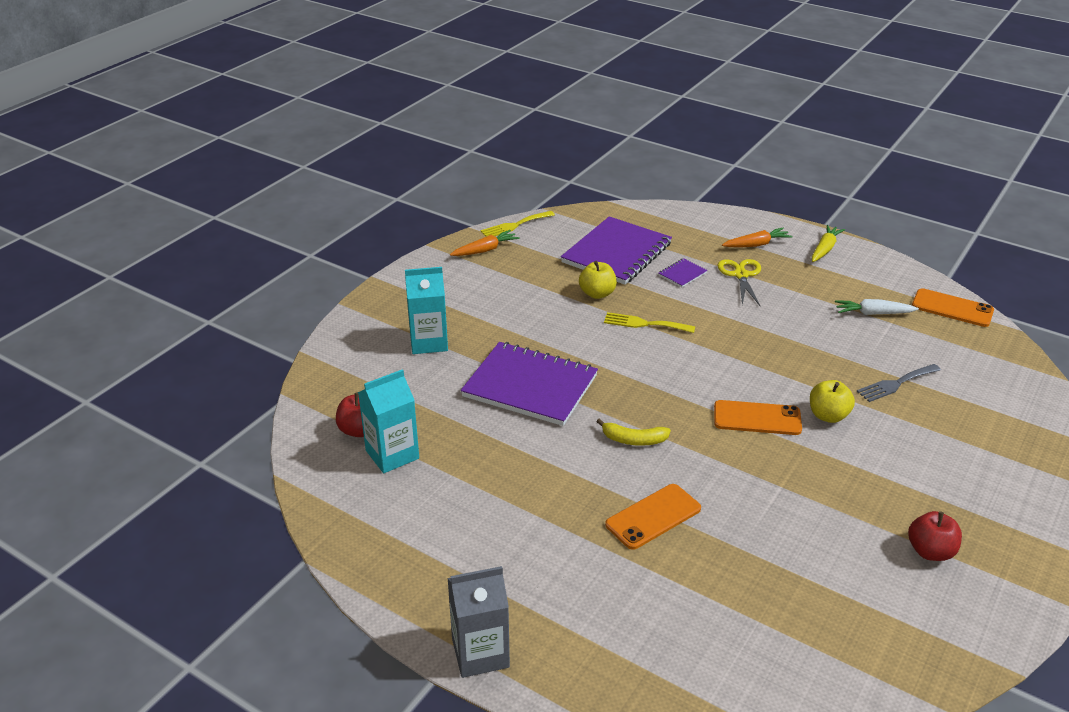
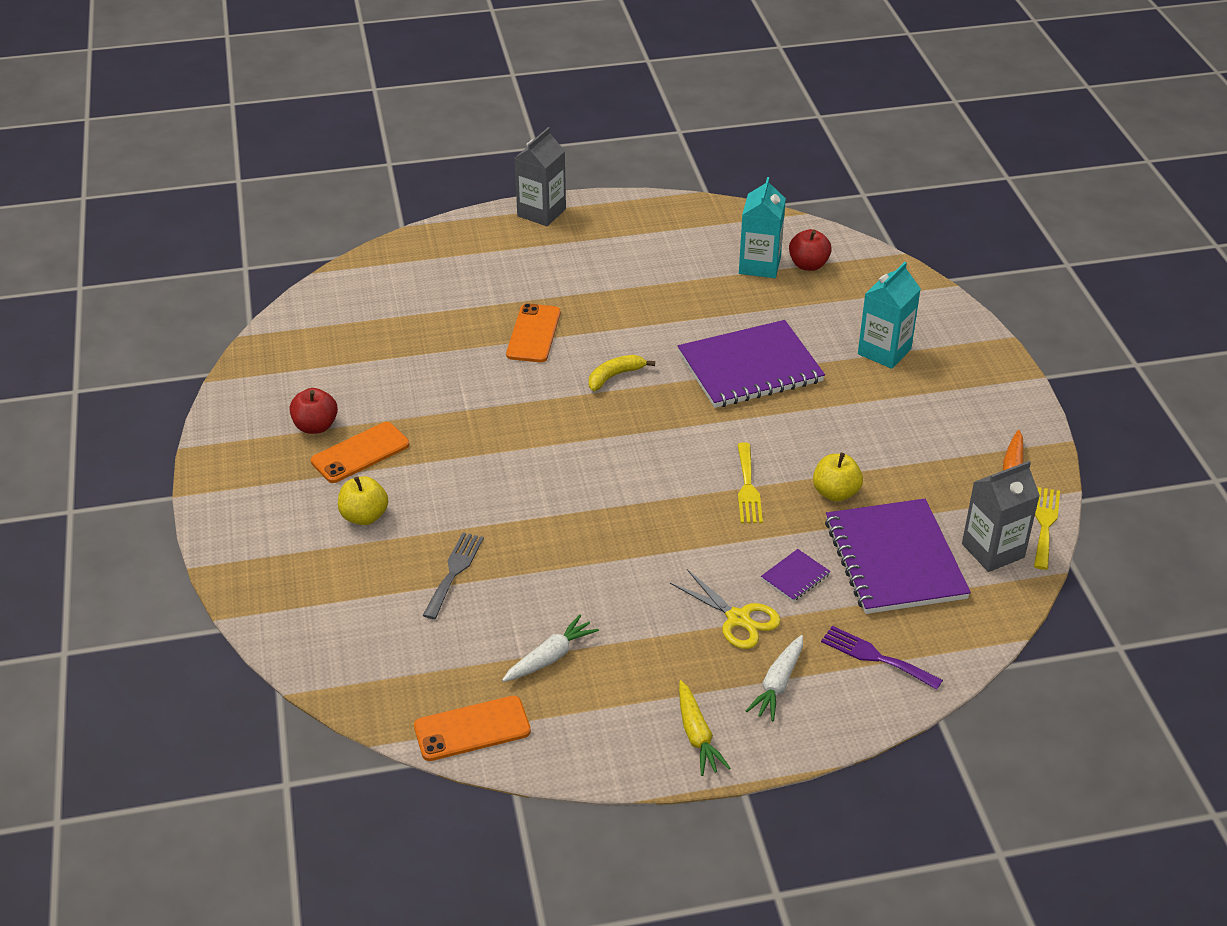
camera: 135 degrees right, 5 degrees up
yellow fork [604,312,695,333] -> yellow fork turned 120 degrees clockwise [737,443,763,523]
purple notebook [659,258,708,287] -> purple notebook turned 45 degrees clockwise [761,549,831,602]
orange phone [714,400,802,435] -> orange phone moved to [311,422,409,483]
orange carrot [722,228,793,247] -> white carrot [746,635,803,721]
yellow apple [810,380,855,423] -> yellow apple moved to [338,476,388,525]
none -> purple fork [821,626,943,690]
none -> grey carton [962,461,1040,572]

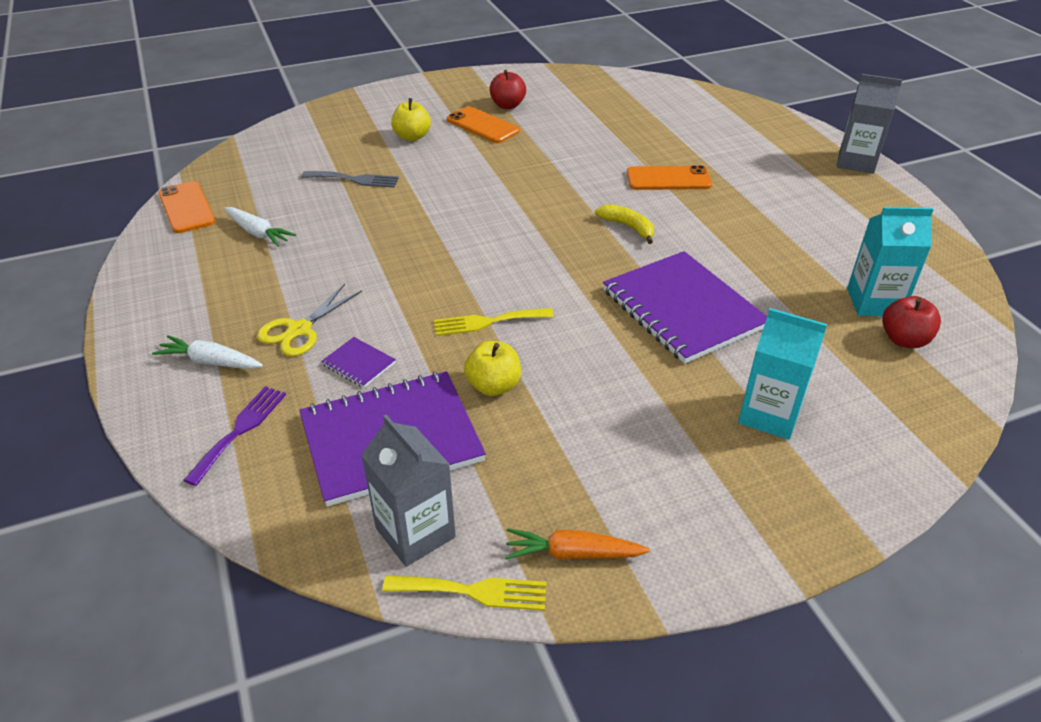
camera: 80 degrees right, 0 degrees up
yellow carrot [679,680,731,776] -> none

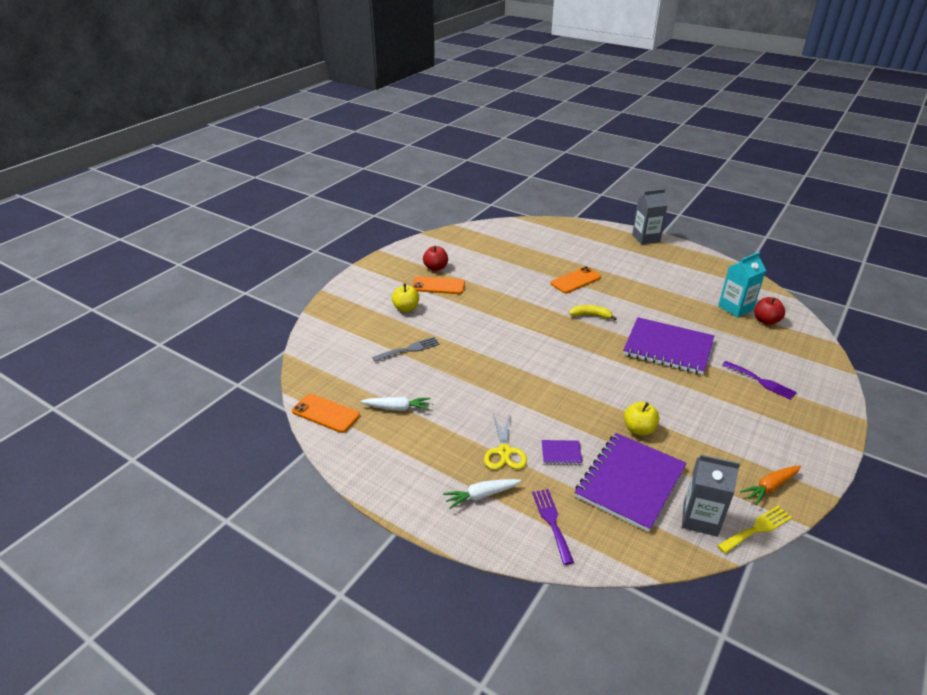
camera: 35 degrees left, 5 degrees down
yellow fork [434,308,554,336] -> none
turquoise carton [738,308,827,440] -> purple fork [722,361,797,400]

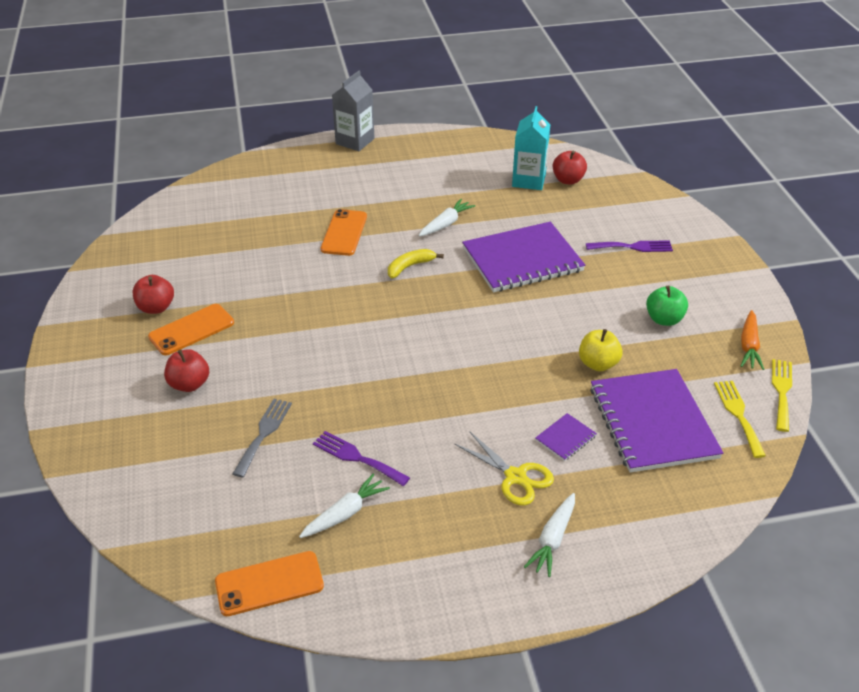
camera: 45 degrees left, 5 degrees up
yellow apple [392,284,419,312] -> red apple [164,349,209,392]
purple fork [532,489,574,565] -> purple fork moved to [313,431,410,486]
grey carton [682,455,740,537] -> yellow fork [714,381,766,458]
none -> white carrot [419,199,475,236]
none -> green apple [646,285,688,326]

